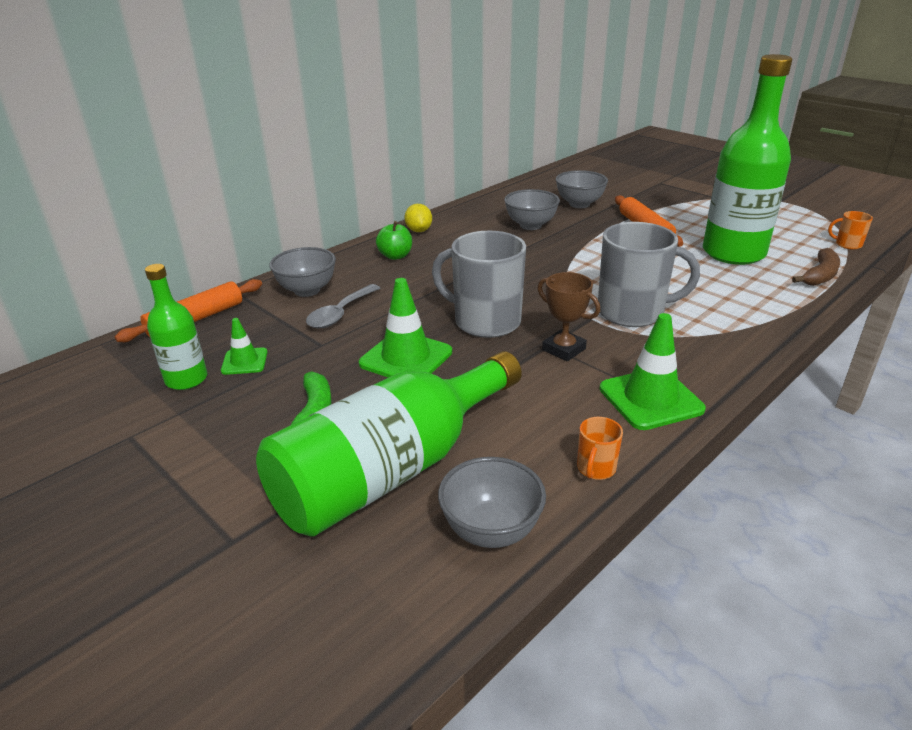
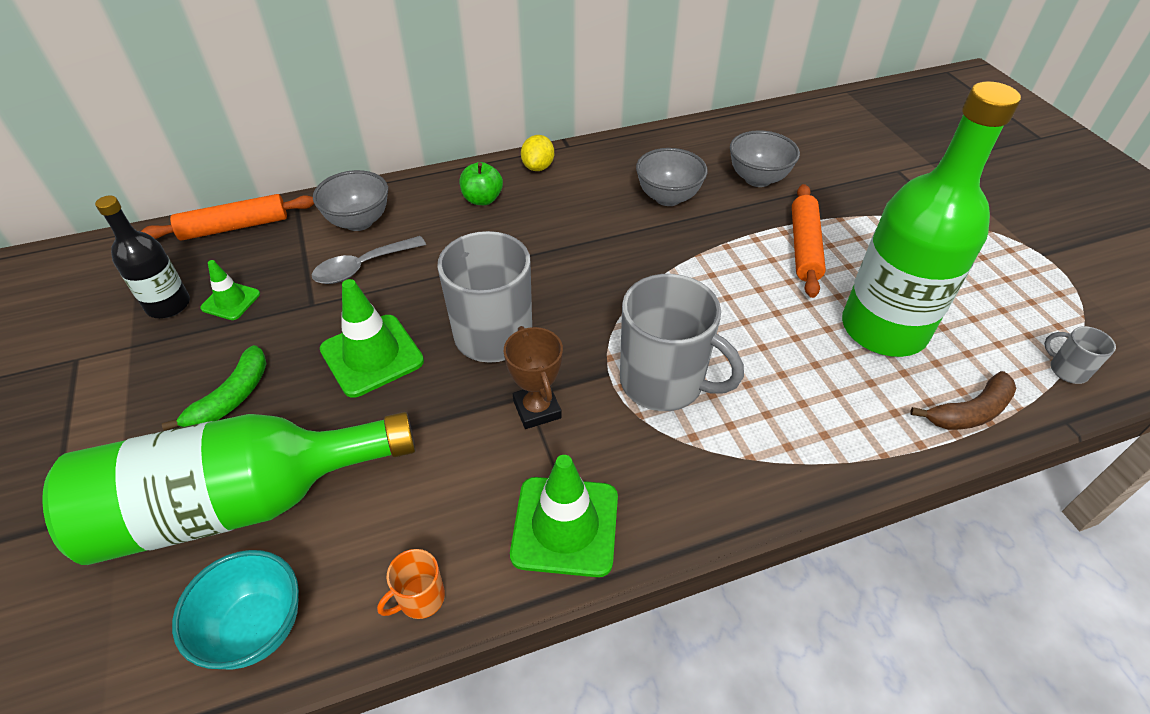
camera: 25 degrees right, 15 degrees up
green bottle [145,264,207,390] -> black bottle [95,196,190,318]
grey bowl [438,457,546,548] -> turquoise bowl [172,550,299,669]
orange mug [828,211,873,250] -> grey mug [1044,326,1116,384]

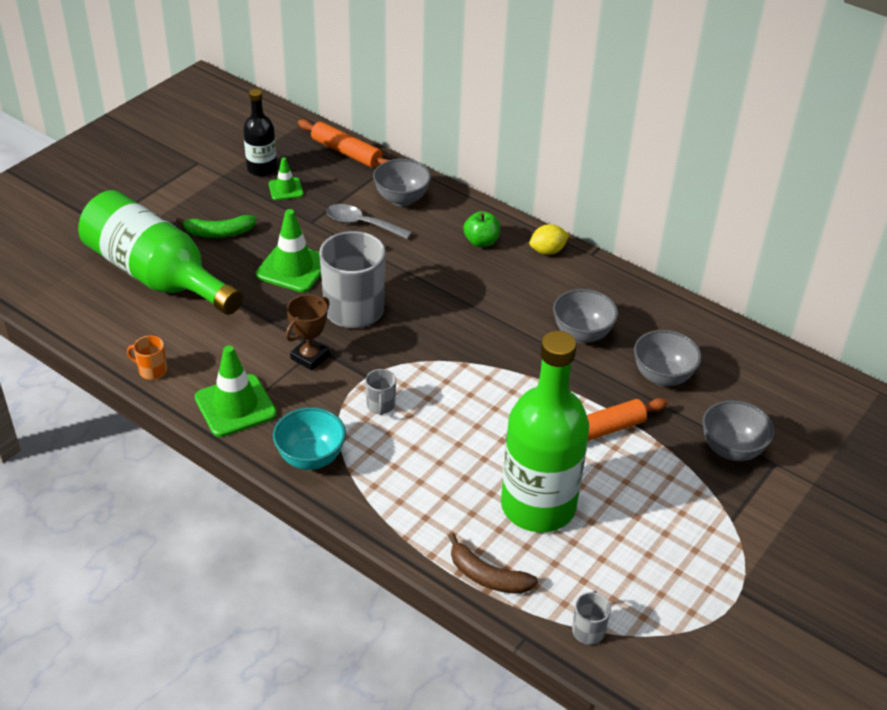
camera: 55 degrees right, 5 degrees down
turquoise bowl [172,550,299,669] -> turquoise bowl moved to [273,407,346,470]
grey mug [620,274,744,411] -> grey mug [365,369,396,415], size x0.44
none -> grey bowl [702,400,775,461]

